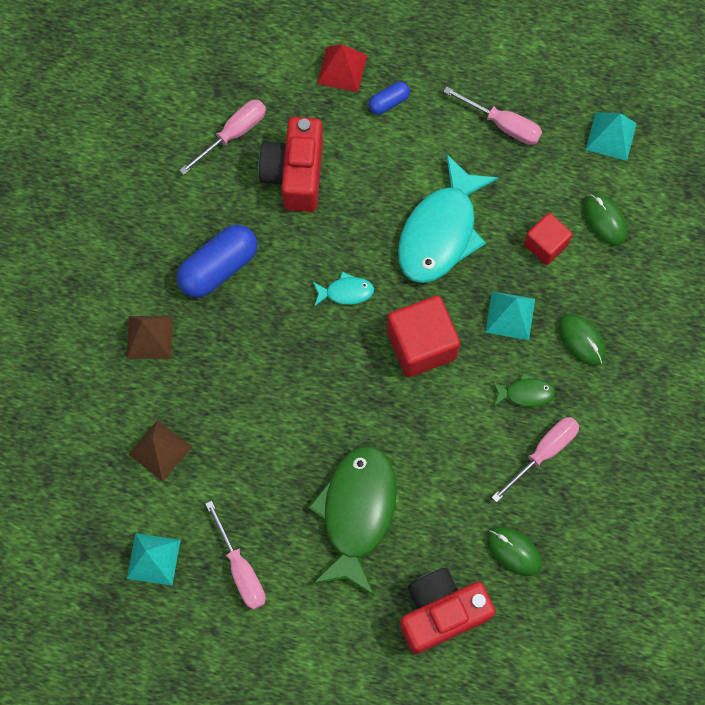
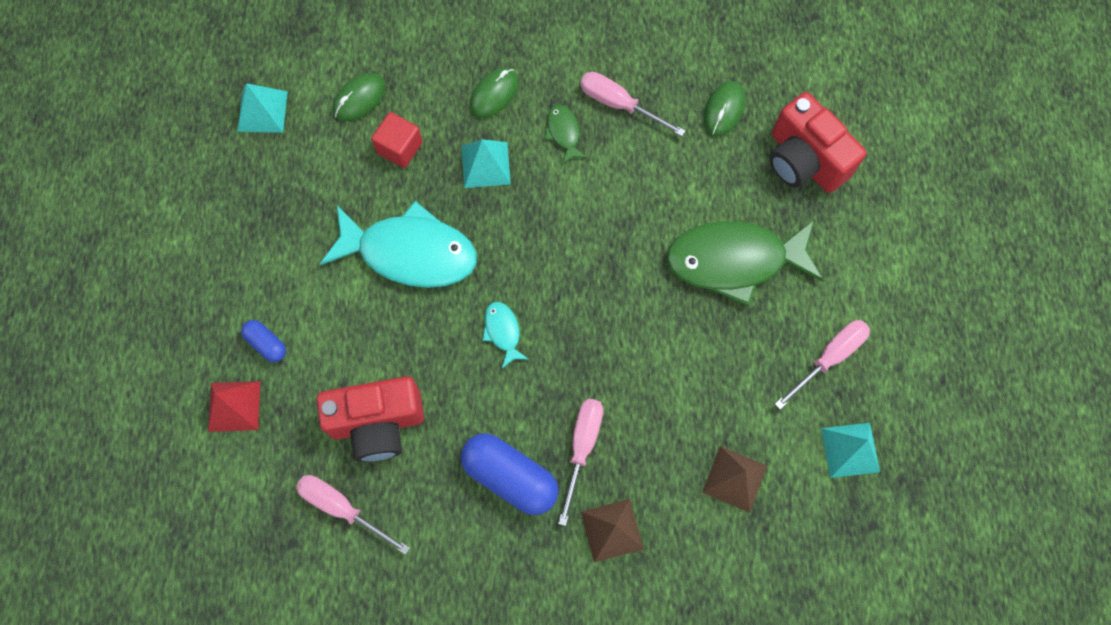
camera: 105 degrees left, 0 degrees up
red cube [387,295,460,377] -> none
pink screwdriver [443,86,542,145] -> pink screwdriver moved to [558,399,603,526]

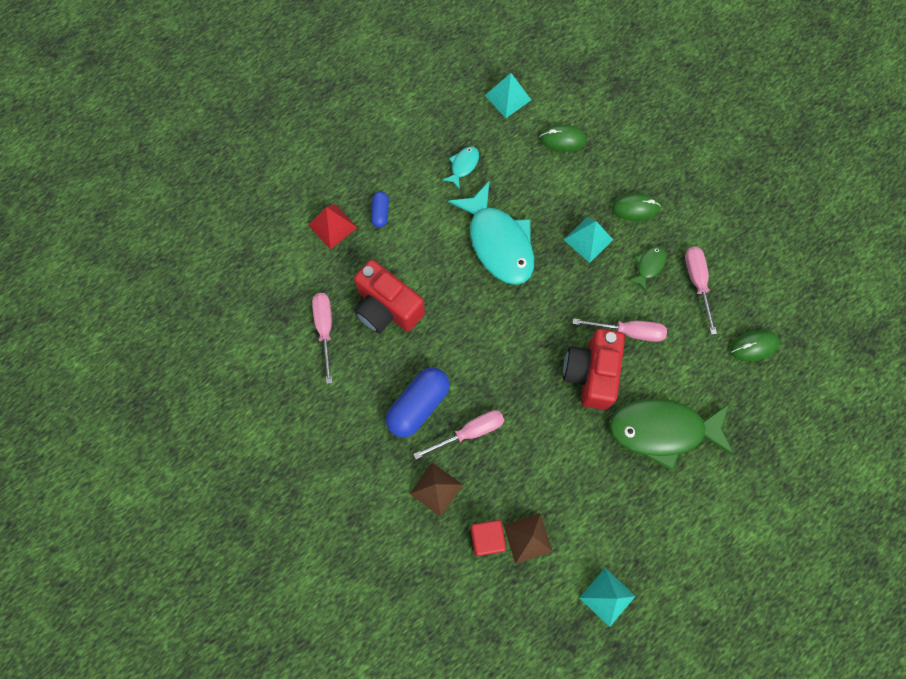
camera: 50 degrees right, 0 degrees up
red cube [371,112,423,168] -> red cube moved to [470,520,506,556]
blue capsule [461,433,559,515] -> blue capsule turned 45 degrees clockwise [386,367,450,438]
turquoise fish [482,302,529,368] -> turquoise fish moved to [443,146,479,189]
green fish [666,220,823,306] -> green fish turned 45 degrees counterclockwise [609,399,734,470]
red camera [769,92,867,193] -> red camera moved to [563,329,625,410]
pink screwdriver [775,320,870,409] -> pink screwdriver moved to [572,318,667,342]

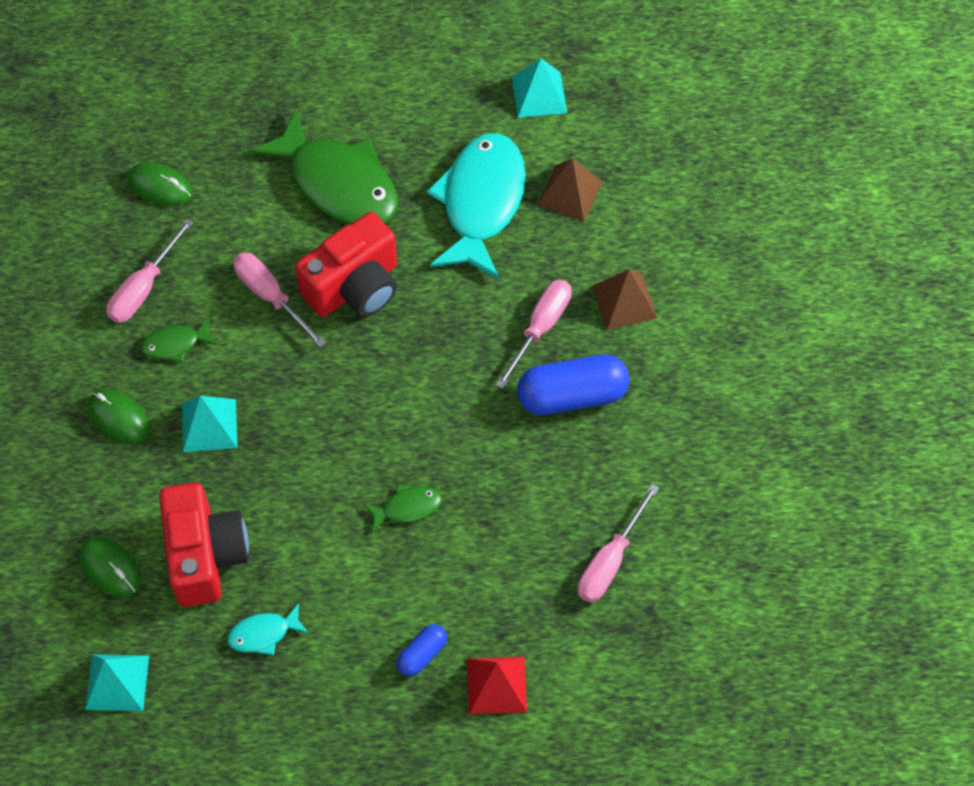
camera: 140 degrees left, 10 degrees down
red camera [354,259,425,333] -> red camera moved to [159,482,249,607]
pink screwdriver [413,410,504,459] -> pink screwdriver turned 105 degrees clockwise [495,280,572,389]
turquoise fish [448,181,534,285] -> turquoise fish moved to [427,133,526,279]
red cube [470,520,506,556] -> none
none -> green fish [364,484,442,532]

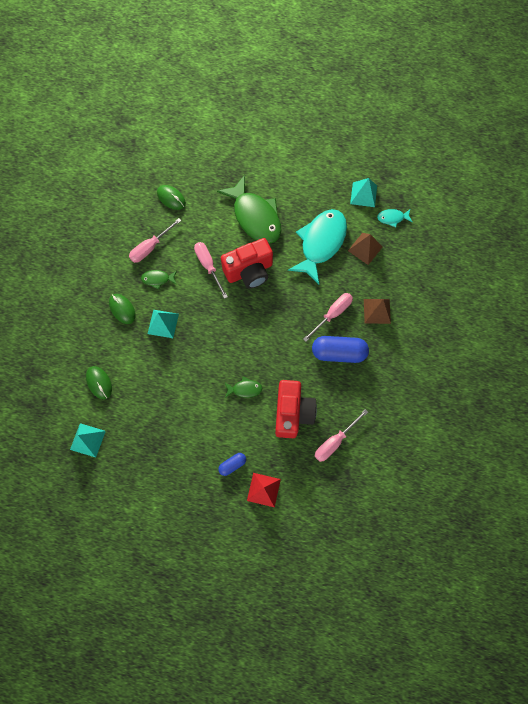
camera: 15 degrees right, 10 degrees up
red camera [159,482,249,607] -> red camera moved to [275,380,317,438]
turquoise fish [228,603,309,655] -> turquoise fish moved to [377,209,413,227]

